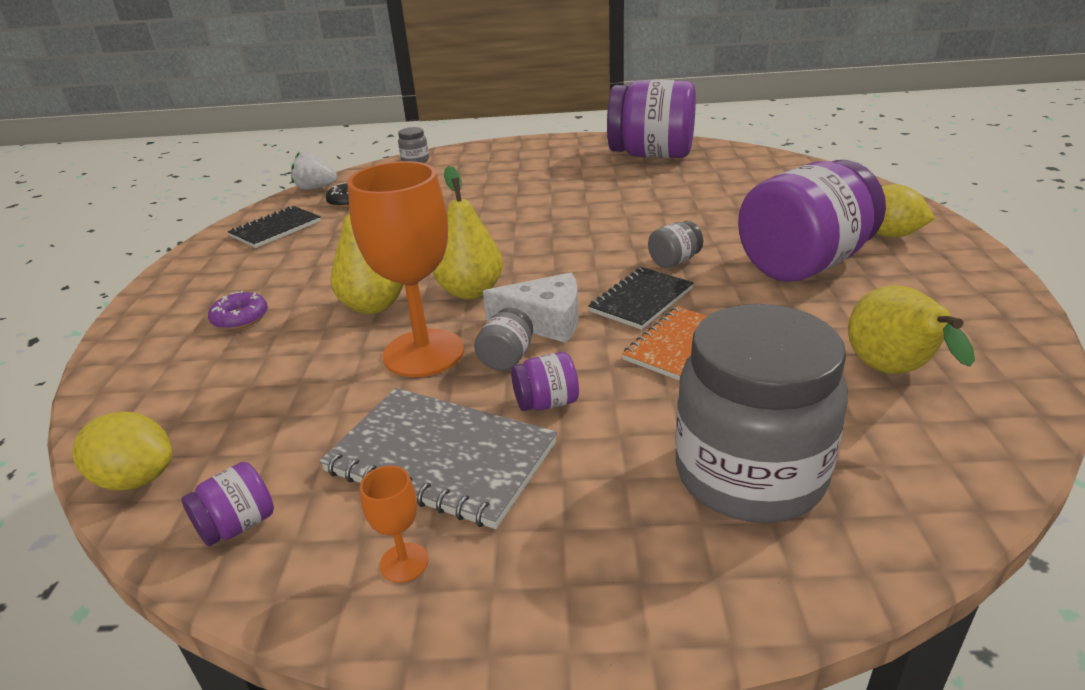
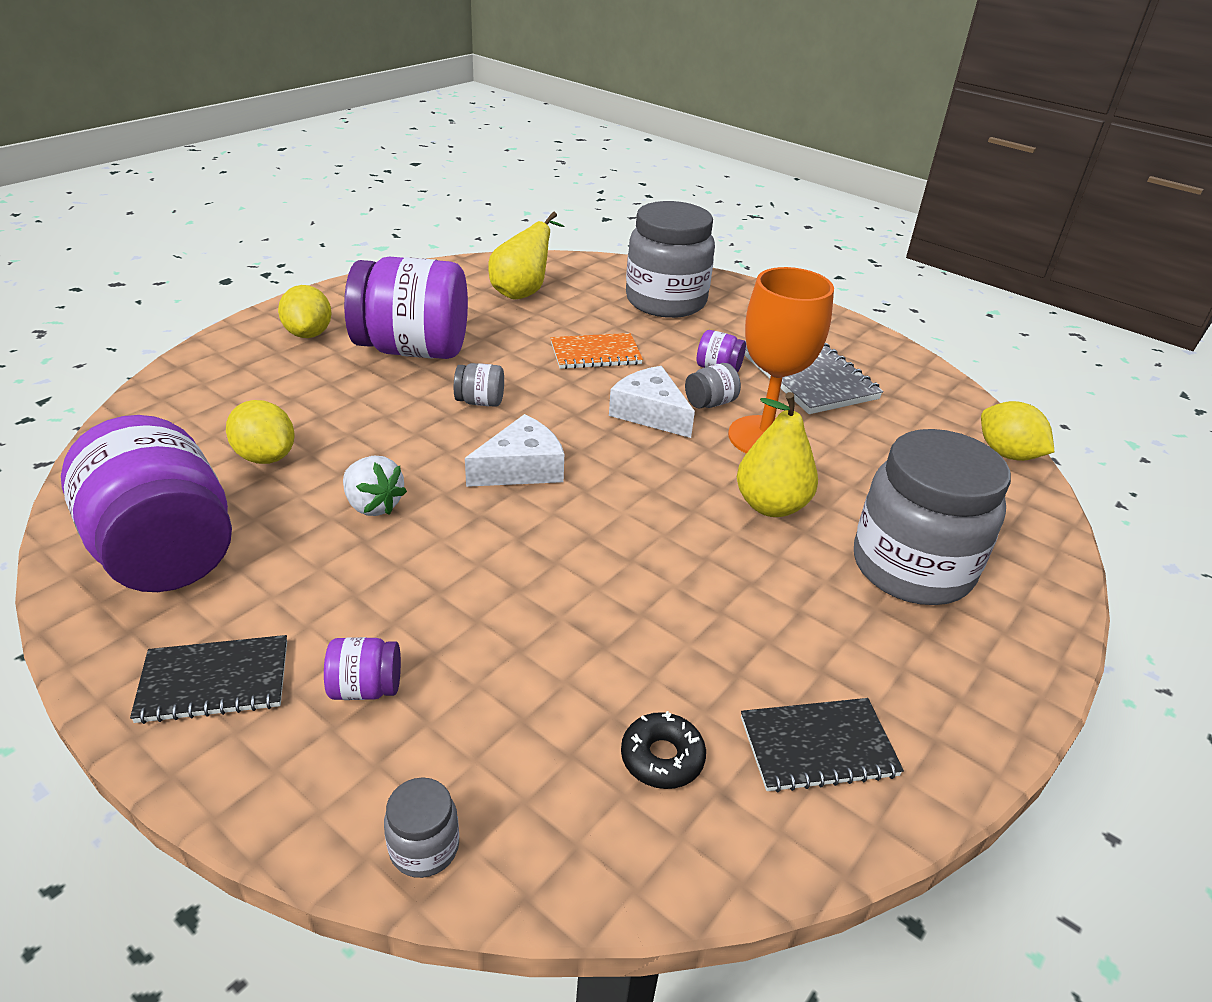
camera: 145 degrees left, 5 degrees up
purple jar [181,462,274,546] -> purple jar moved to [324,637,401,700]
purple donut [208,290,268,330] -> grey jar [854,429,1011,605]
white strawberry [291,152,337,190] -> white strawberry moved to [343,456,407,516]
orange goblet [360,466,428,583] -> none
yellow pear [432,166,503,299] -> none
black notebook [588,267,694,330] -> black notebook moved to [130,635,287,724]
none -> yellow lemon [226,400,295,464]
none -> white cheese [465,414,564,487]

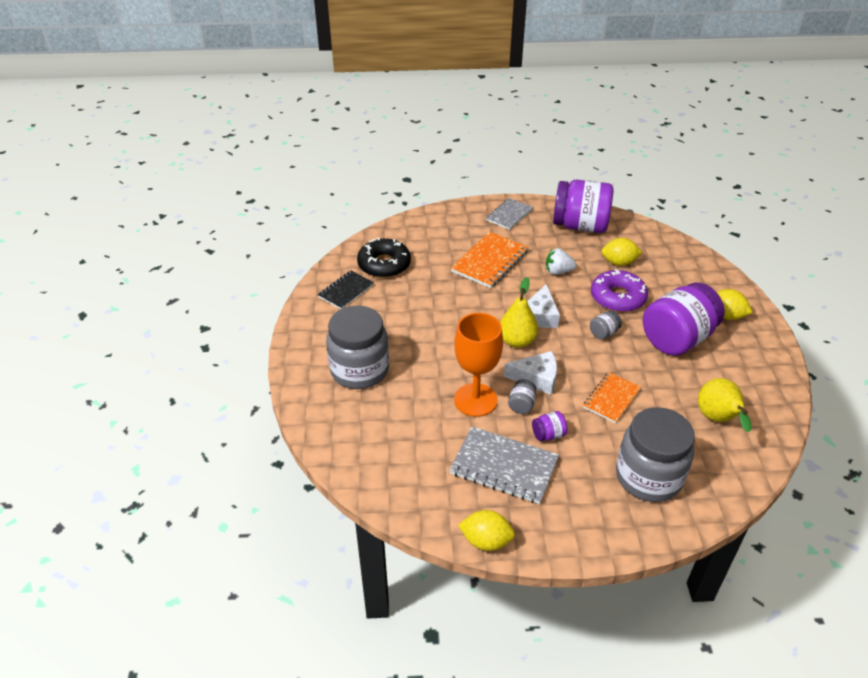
camera: 140 degrees right, 5 degrees up
black notebook [130,635,287,724] -> grey notebook [486,198,533,230]
purple jar [324,637,401,700] -> none
grey jar [384,777,459,878] -> none
black donut [621,711,706,789] -> black donut [357,238,411,278], size x1.91
yellow pear [737,392,818,517] -> yellow pear moved to [500,277,538,348]
yellow lemon [981,401,1054,461] -> yellow lemon moved to [458,510,515,551]
none -> orange notebook [451,232,529,288]
none -> purple donut [591,269,648,312]

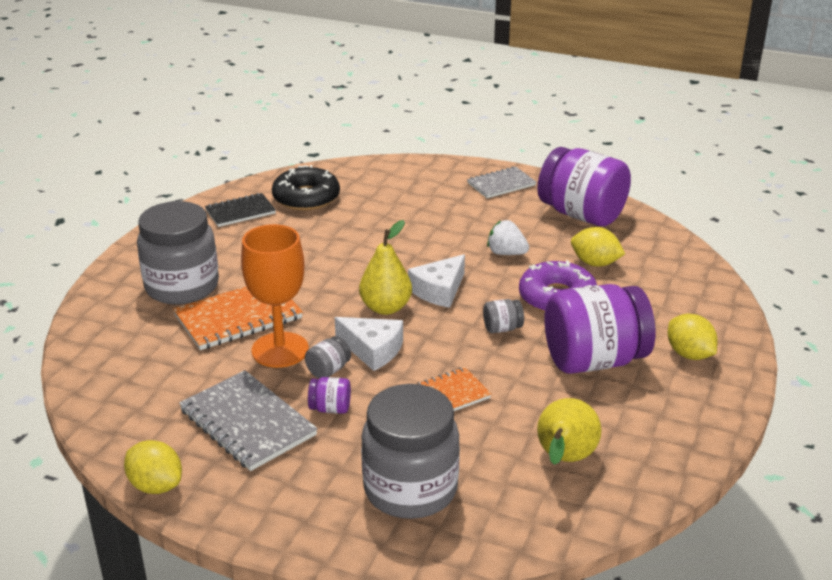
camera: 25 degrees right, 10 degrees down
orange notebook [451,232,529,288] -> orange notebook moved to [173,286,303,350]

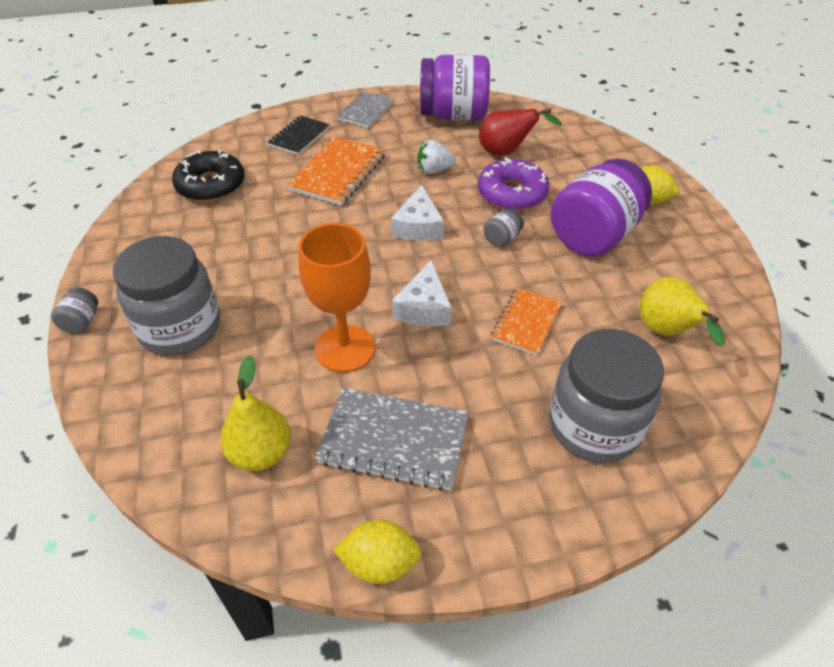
camera: 35 degrees left, 15 degrees up
orange notebook [173,286,303,350] -> orange notebook moved to [287,136,385,206]
black notebook [205,193,276,227] -> black notebook moved to [267,115,330,155]
grey jar [305,336,351,379] -> grey jar moved to [51,287,98,334]
purple jar [308,377,351,414] -> none
white cheese [335,317,403,371] -> white cheese turned 105 degrees clockwise [392,260,452,326]
yellow pear [359,220,412,315] -> yellow pear moved to [220,355,291,471]
yellow lemon [571,227,625,267] -> red pear [479,108,562,156]

